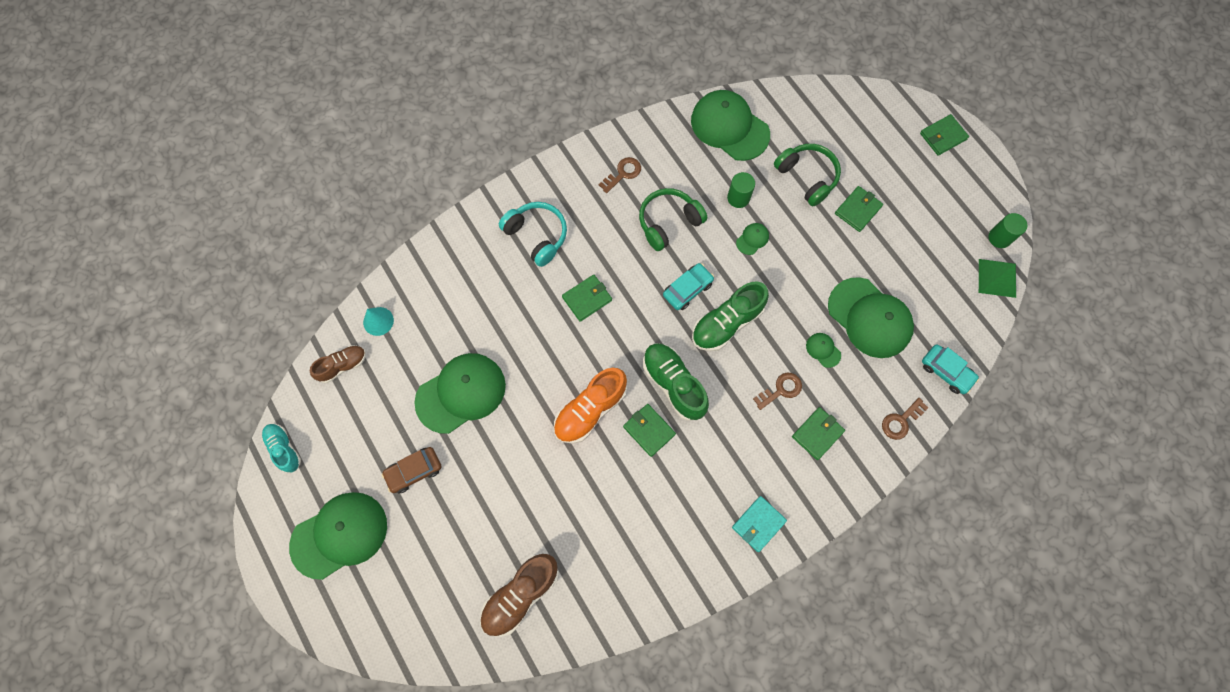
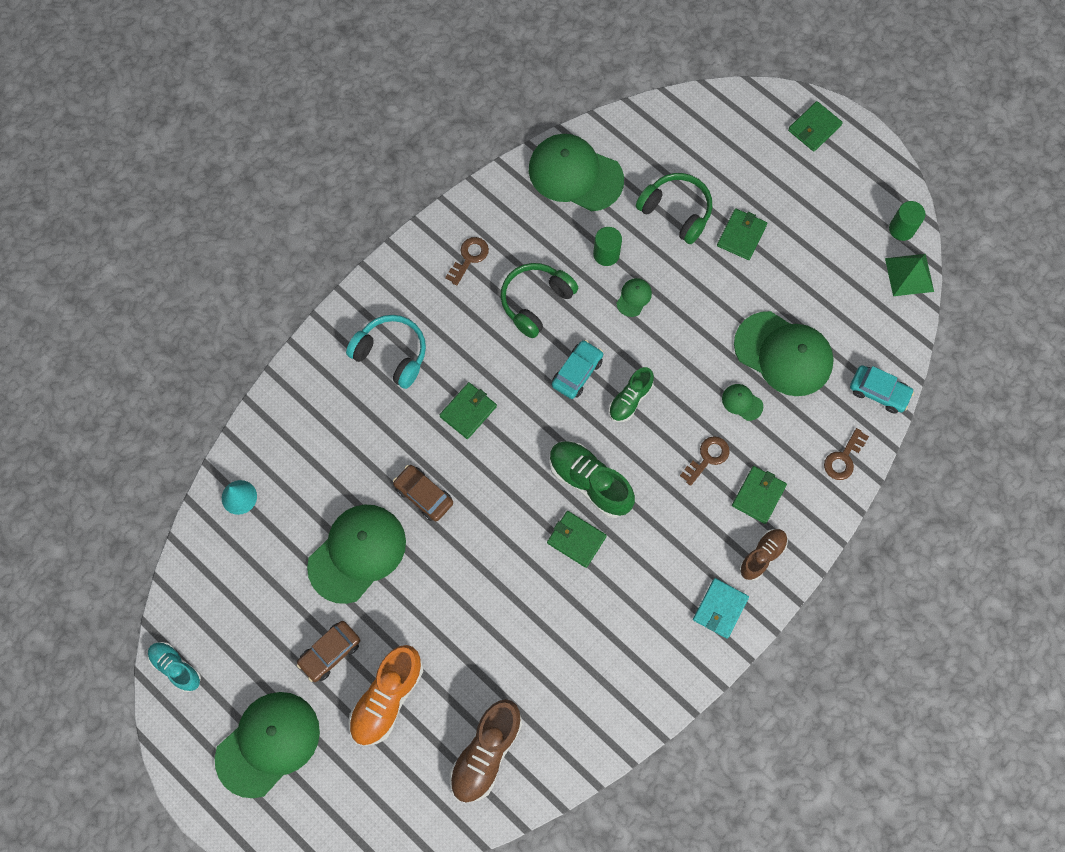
camera: 15 degrees left, 0 degrees up
brown shoe [310,345,366,383] -> brown shoe moved to [739,529,788,581]
orange shoe [554,368,627,444] -> orange shoe moved to [348,645,423,746]
green shoe [692,281,769,351] -> green shoe [609,367,654,422], size x0.62
none -> brown car [393,465,453,521]

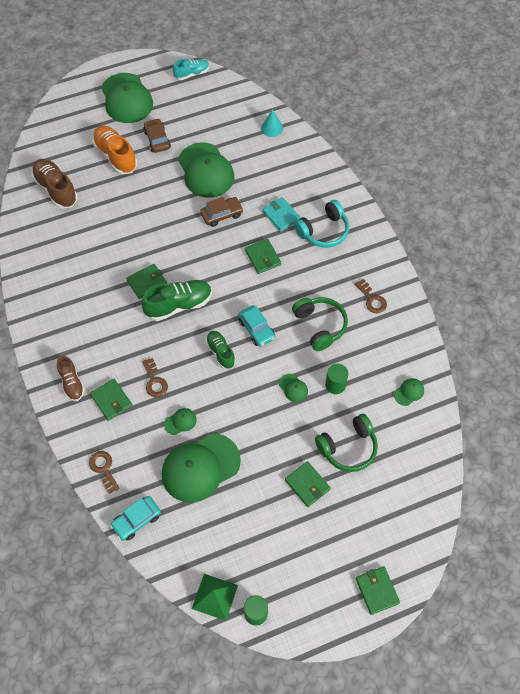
camera: 115 degrees right, 10 degrees down
green cap [529,134,624,211] -> green cap [394,378,424,406], size x0.42
turquoise wallet [693,578,749,639] -> turquoise wallet moved to [262,197,301,232]

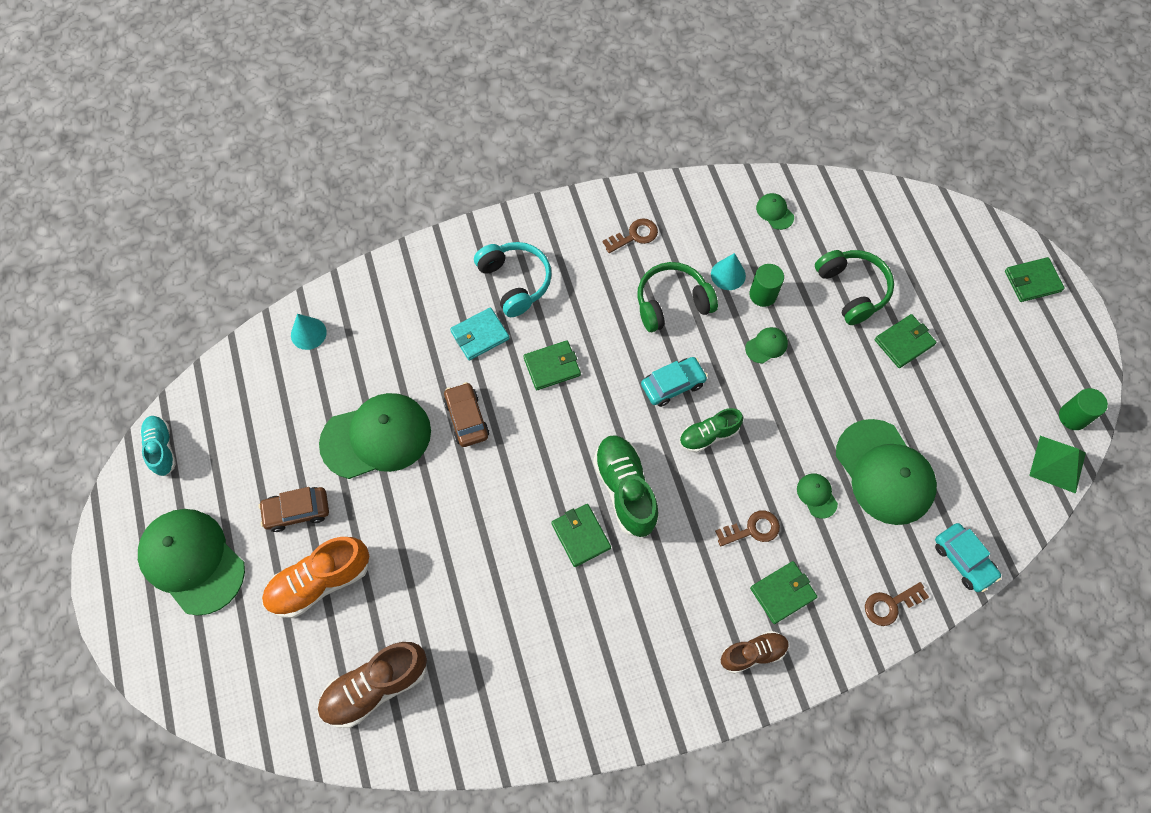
camera: 85 degrees left, 5 degrees up
green cap [101,73,153,123] -> green cap turned 120 degrees counterclockwise [138,509,245,616]
none -> turquoise cone [711,253,746,290]

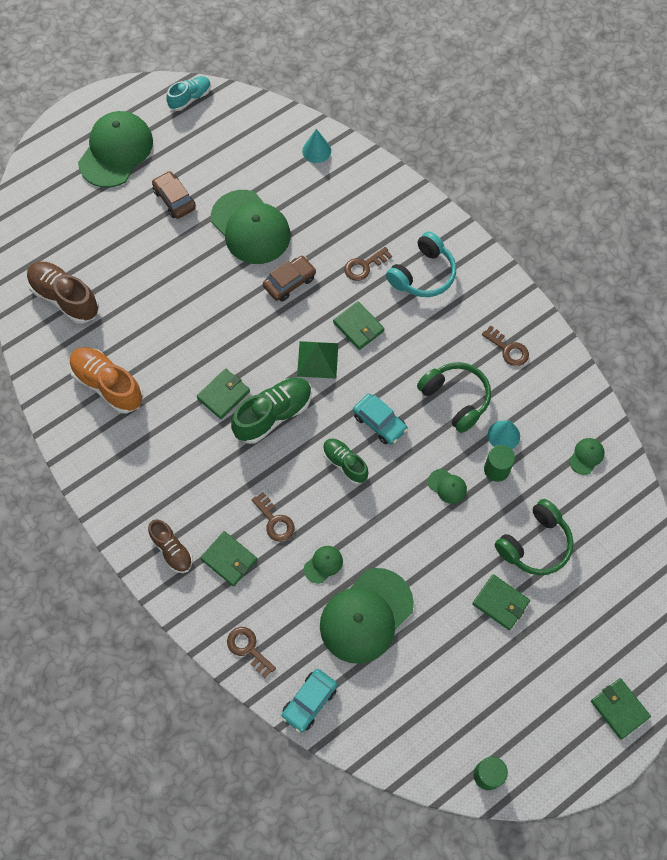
camera: 70 degrees right, 0 degrees up
orange shoe [262,537,369,618] -> orange shoe moved to [69,347,143,414]
turquoise wallet [450,307,510,361] -> brown key [344,247,392,281]
green pyramid [1029,436,1086,494] -> green pyramid moved to [297,341,338,379]

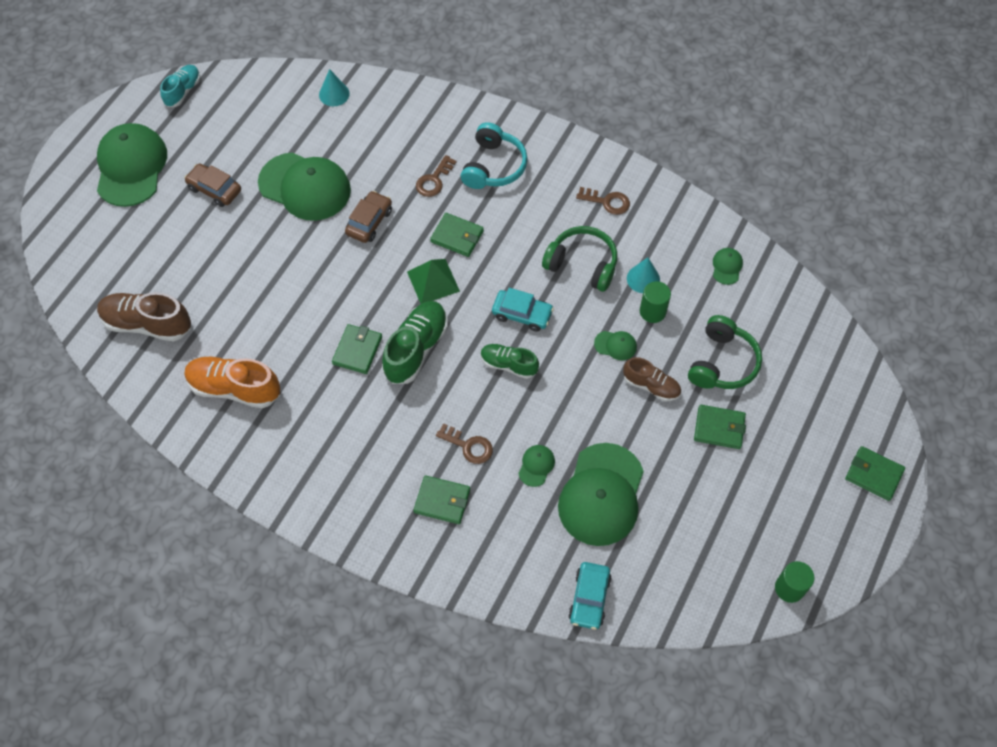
camera: 25 degrees left, 5 degrees down
brown shoe [148,519,193,573] -> brown shoe moved to [623,357,681,401]
brown key [227,627,276,678] -> none

